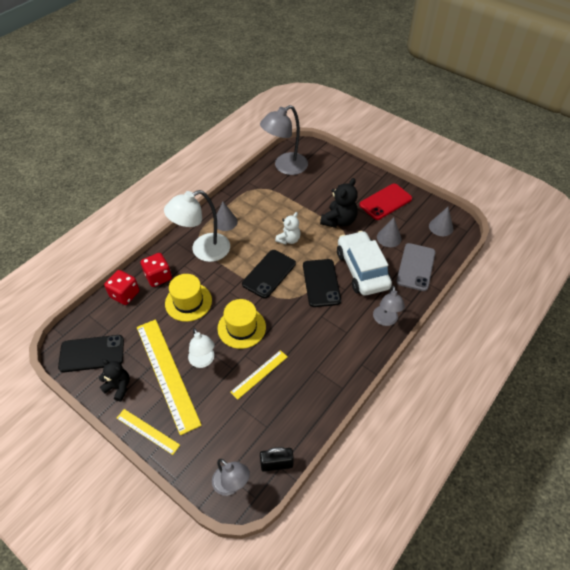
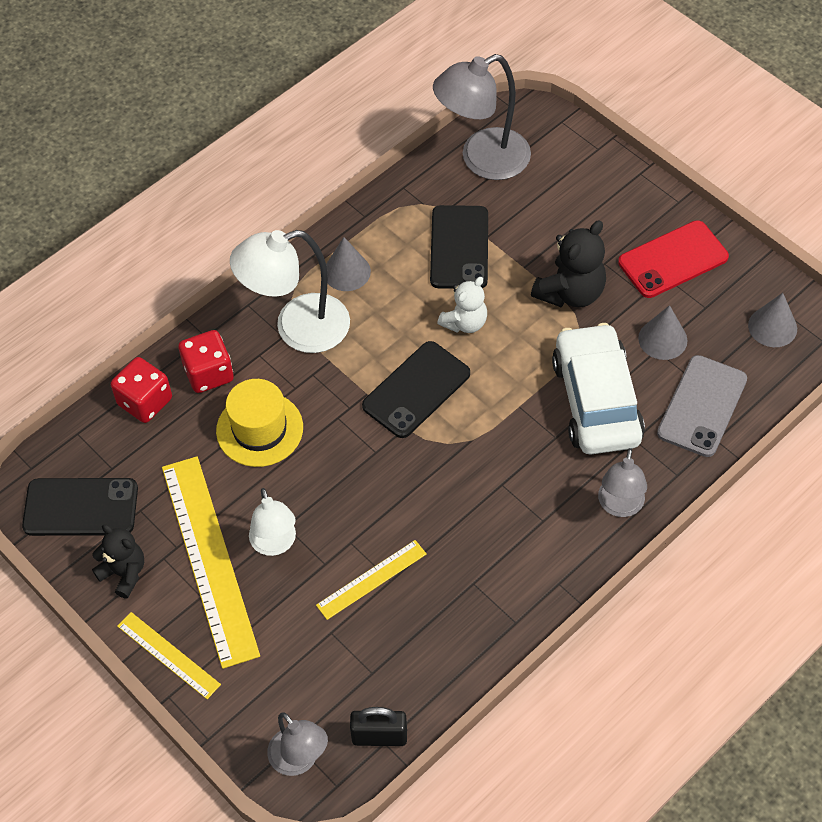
camera: 10 degrees right, 5 degrees up
yellow hat [217,299,266,349] -> none
black phone [303,259,341,307] -> black phone moved to [430,205,488,289]

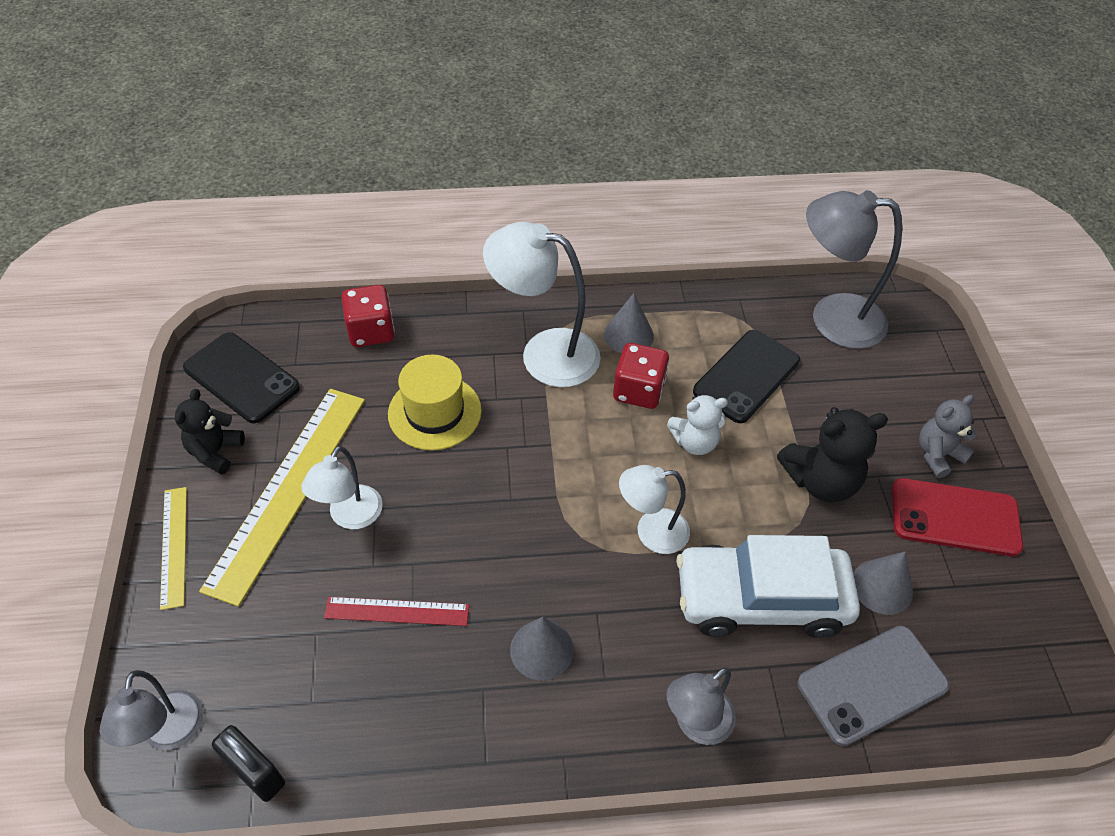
camera: 35 degrees right, 5 degrees down
black teddy bear [92,525,144,599] -> black teddy bear turned 150 degrees counterclockwise [175,389,245,475]
red dice [178,330,234,393] -> red dice moved to [613,343,669,409]
yellow ruler [316,540,427,620] -> red ruler [324,597,469,626]
black phone [362,341,470,438] -> none
white car [552,323,645,454] -> white car turned 120 degrees counterclockwise [676,535,860,638]
grey cone [748,293,797,347] -> grey cone moved to [510,617,574,681]
none -> white lamp [619,465,690,554]
none -> grey teddy bear [919,395,976,478]

